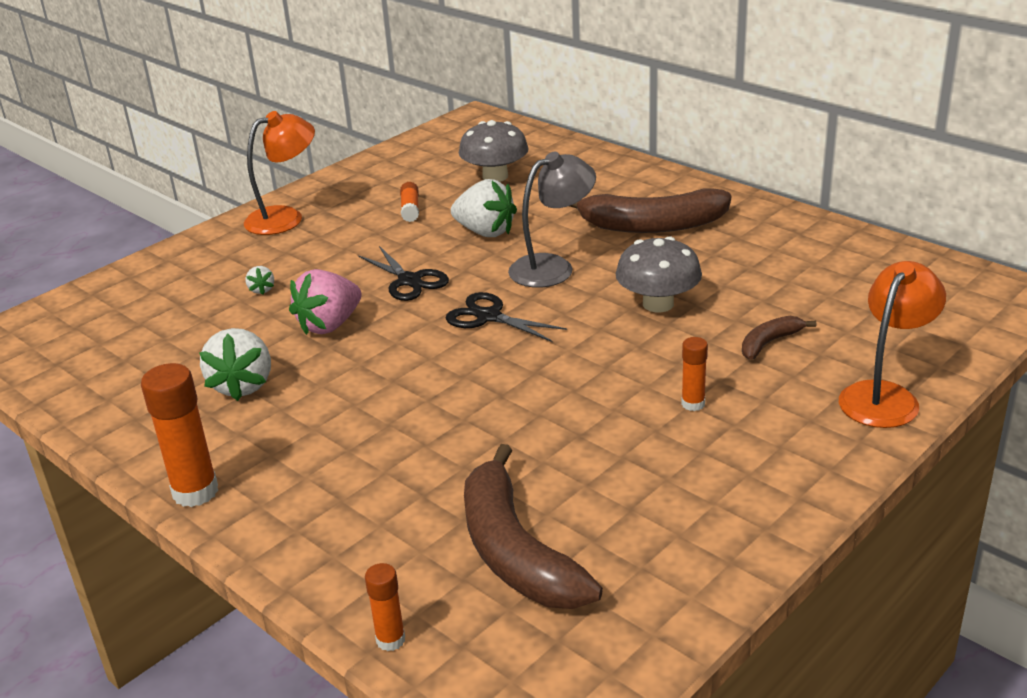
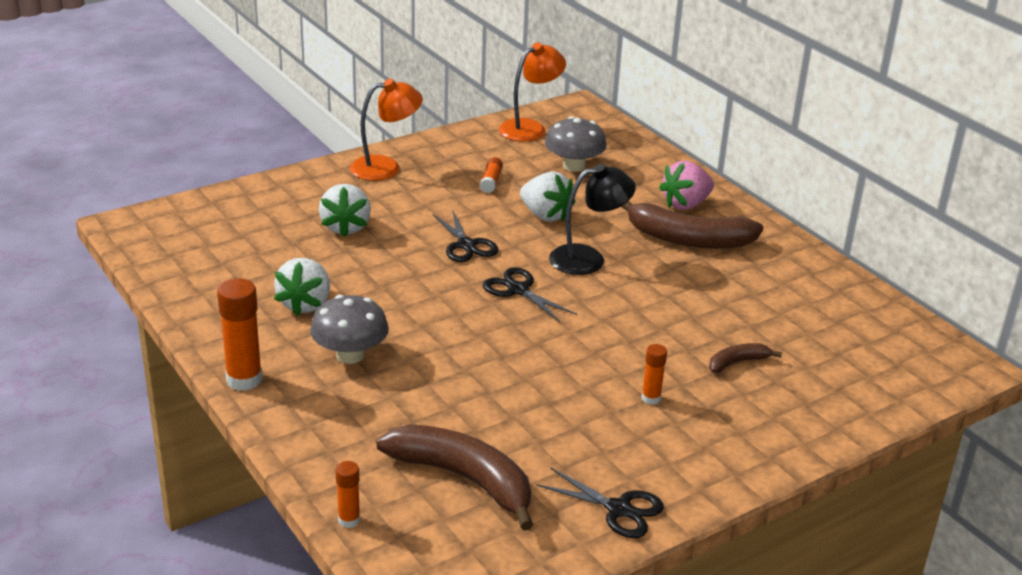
camera: 10 degrees right, 0 degrees up
white strawberry [245,266,274,295] -> white strawberry [319,184,371,237], size x2.16
pink strawberry [289,269,361,335] -> pink strawberry moved to [659,161,714,210]
brown banana [464,444,603,609] -> brown banana turned 135 degrees clockwise [376,424,533,531]
grey lamp [508,152,596,288] -> black lamp [549,164,636,275]
grey mushroom [616,236,702,312] -> grey mushroom moved to [310,295,389,364]
orange lamp [839,261,946,428] -> orange lamp moved to [499,42,566,142]
none -> black scissors [537,467,664,538]

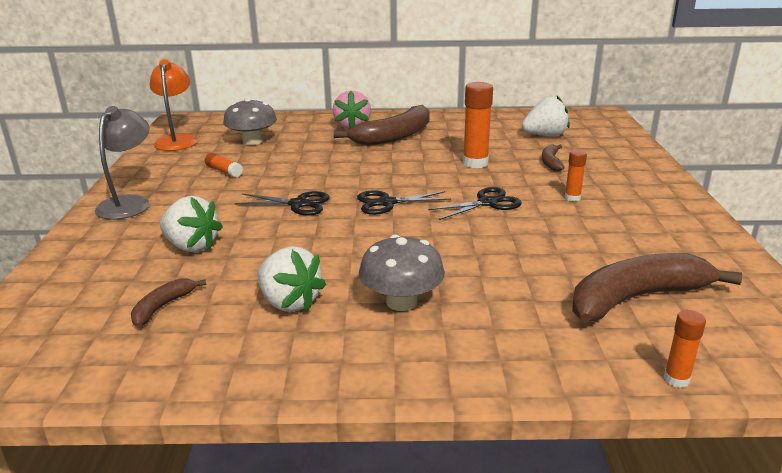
camera: 55 degrees left, 5 degrees down
orange glue stick [217,278,263,391] -> orange glue stick moved to [463,82,493,168]
orange lamp [350,79,423,181] -> grey lamp [95,106,150,220]
white strawberry [520,171,575,222] -> white strawberry moved to [522,96,570,136]
black scissors [537,467,664,538] -> black scissors moved to [428,187,522,220]
black lamp [549,164,636,275] -> none
none -> brown banana [131,279,207,327]

